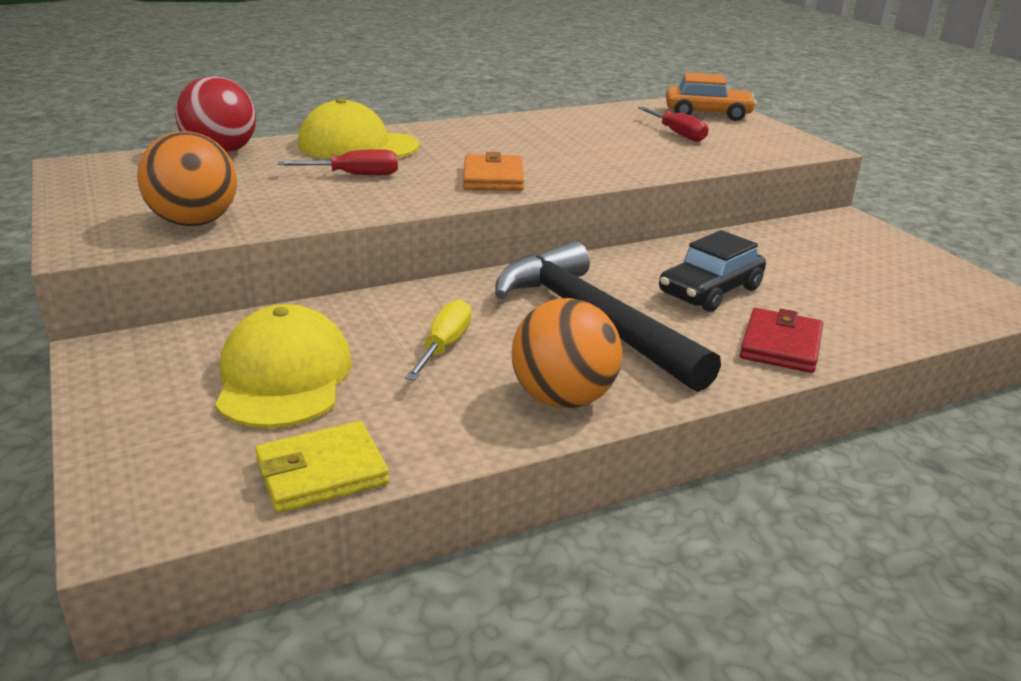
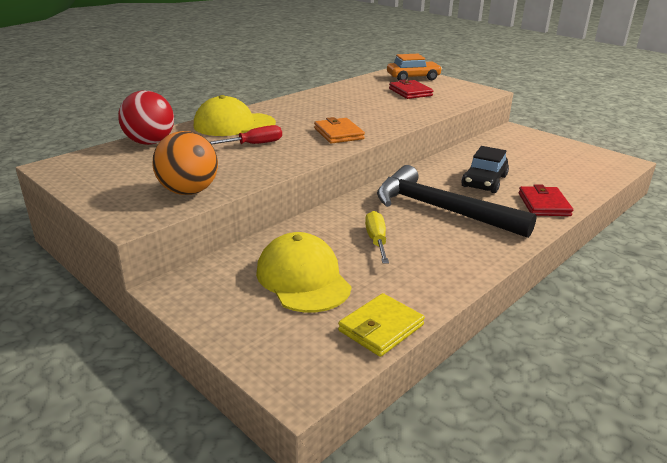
camera: 20 degrees left, 0 degrees up
orange ball [512,298,622,408] -> none
red screwdriver [638,107,709,142] -> red wallet [389,79,433,99]

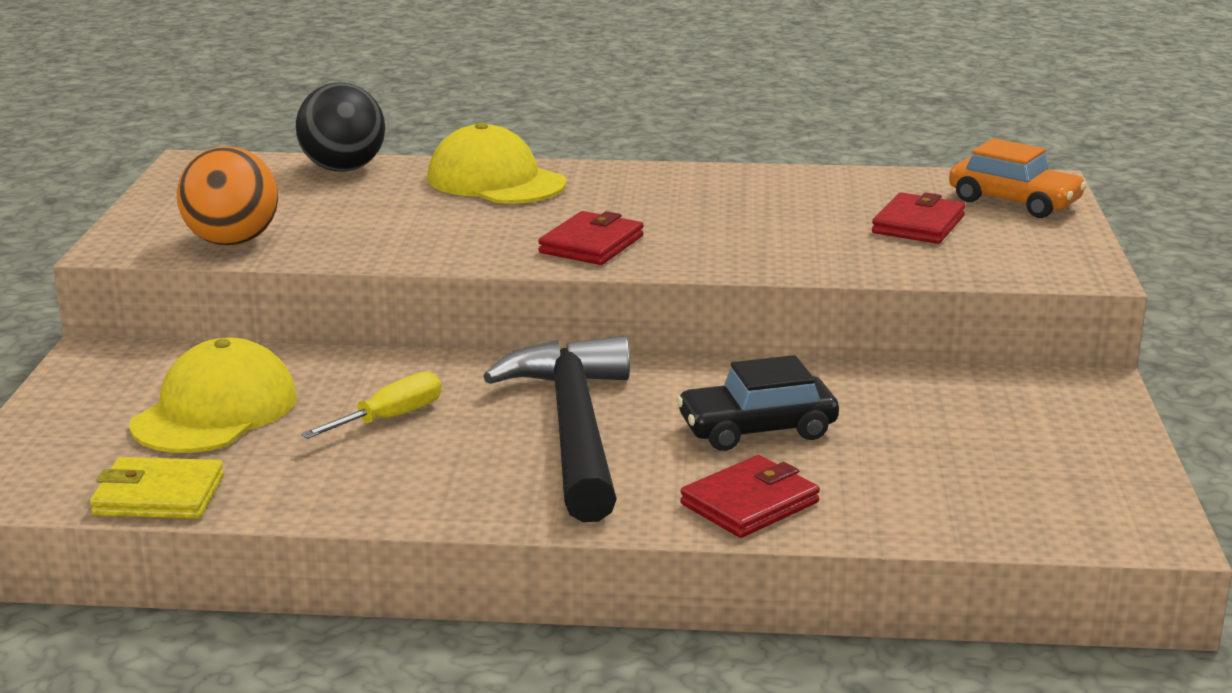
camera: 50 degrees right, 5 degrees down
red ball [118,91,174,145] -> black ball [296,83,385,172]
red screwdriver [210,125,282,145] -> none
orange wallet [314,117,365,144] -> red wallet [538,211,644,265]

